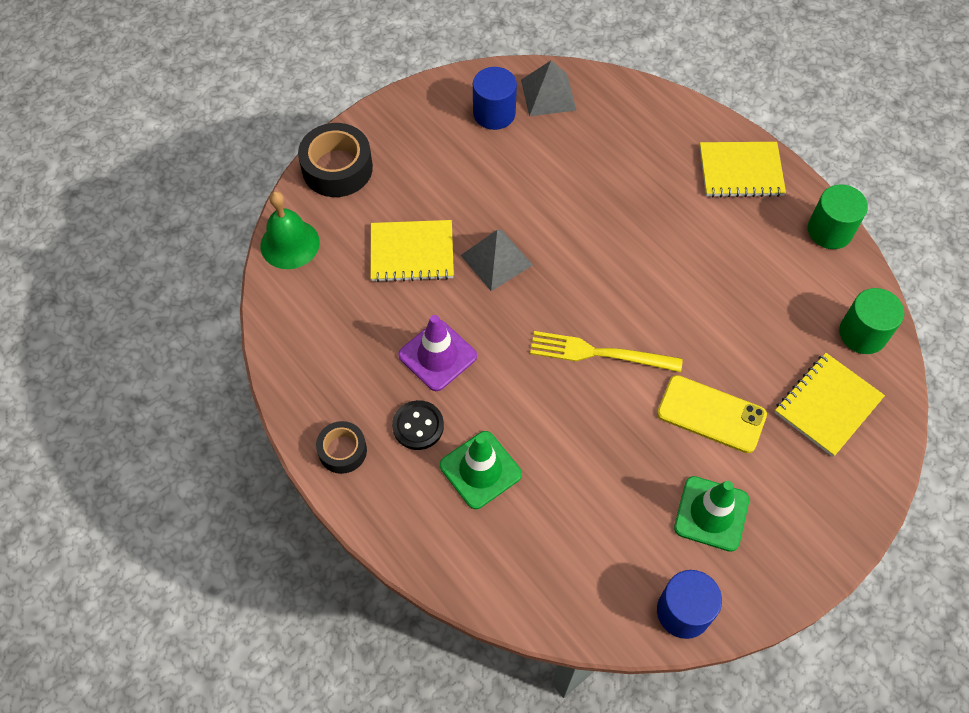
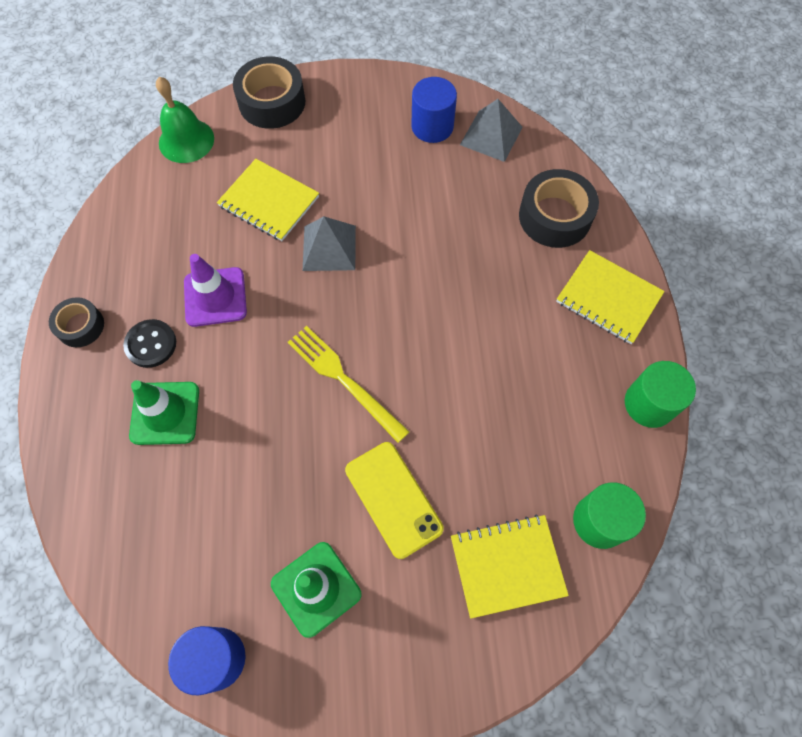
camera: 35 degrees right, 5 degrees up
none -> black tape [519,169,599,248]

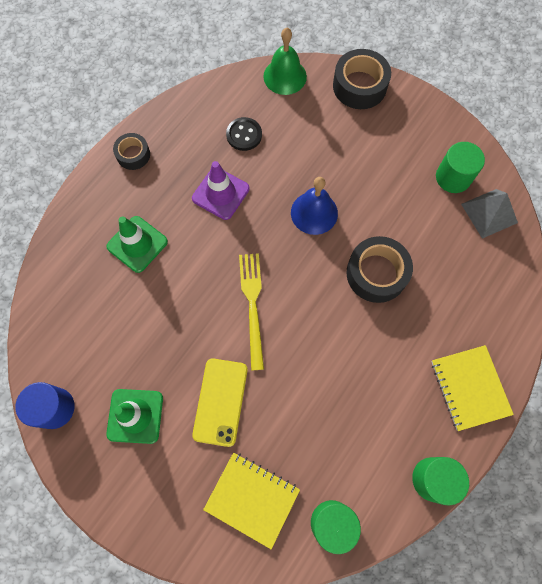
camera: 40 degrees right, 5 degrees up
black button [123,319,176,368] -> black button moved to [226,117,262,151]
yellow notebook [217,159,319,241] -> none
grey pyramid [303,216,356,271] -> blue bell [291,177,338,235]
blue cylinder [411,77,457,143] -> green cylinder [436,142,485,193]
black tape [519,169,599,248] -> black tape moved to [346,236,413,303]

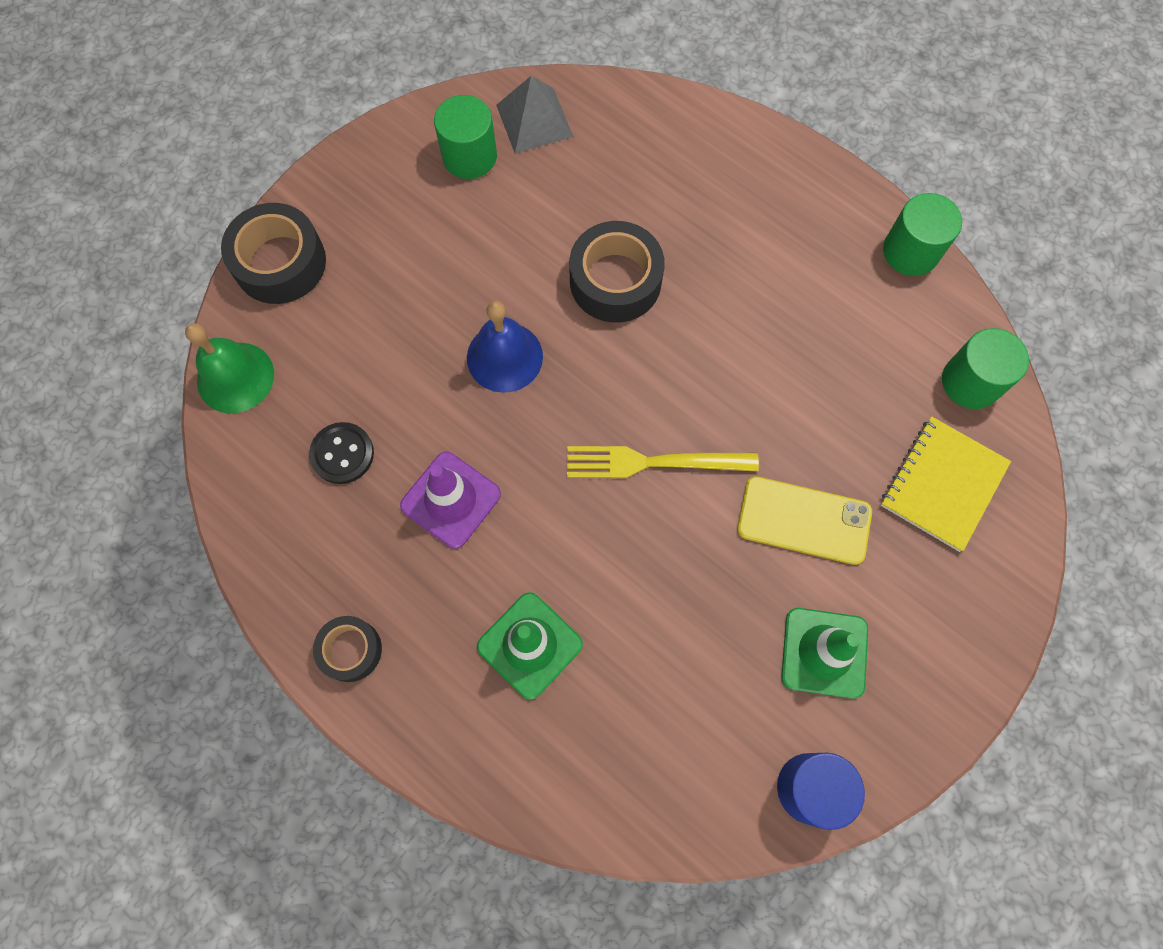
camera: 85 degrees left, 0 degrees up
yellow notebook [432,345,514,431] -> none

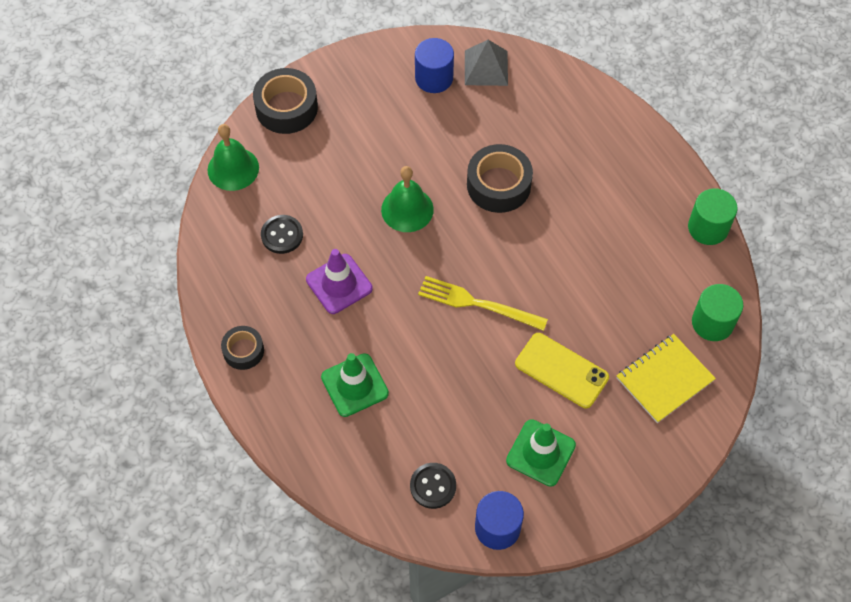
camera: 20 degrees right, 10 degrees down
green cylinder [434,95,497,179] -> blue cylinder [415,38,454,93]
blue bell [467,301,543,393] -> green bell [381,166,434,232]
none -> black button [410,463,456,509]

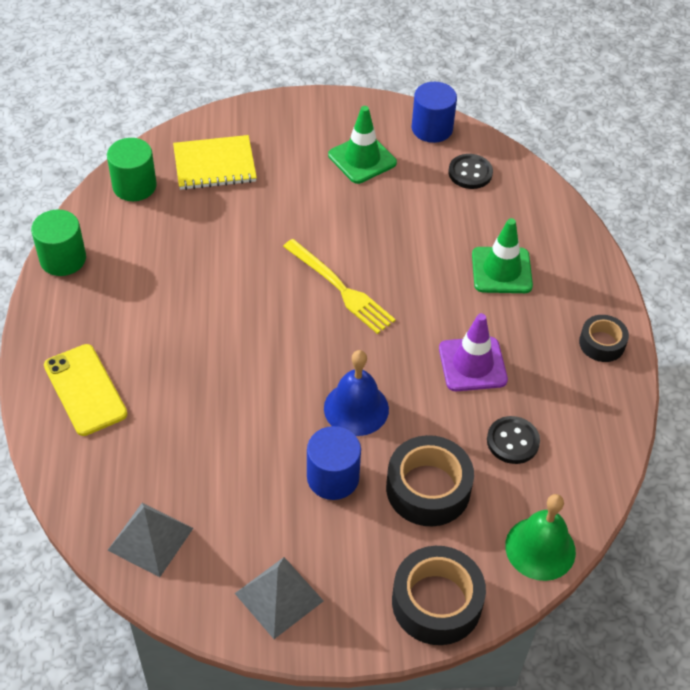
camera: 155 degrees left, 10 degrees down
green bell [381,166,434,232] -> blue bell [324,350,389,436]
blue cylinder [415,38,454,93] -> blue cylinder moved to [307,426,361,500]
black tape [467,144,533,213] -> black tape moved to [386,435,474,526]
yellow phone [515,333,609,408] -> yellow phone moved to [44,344,128,436]
none -> grey pyramid [235,557,323,639]

